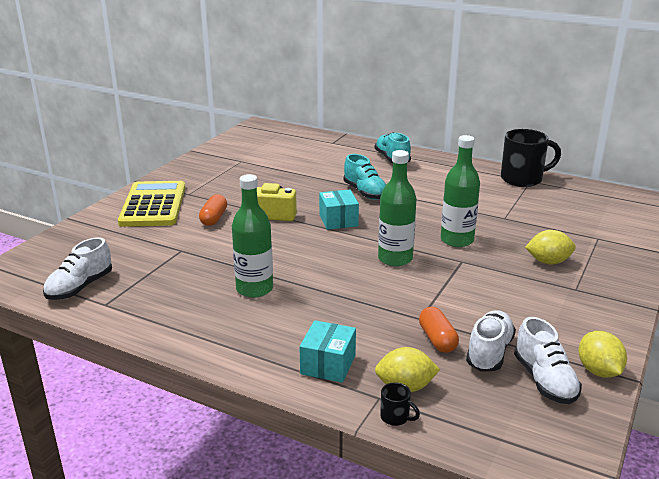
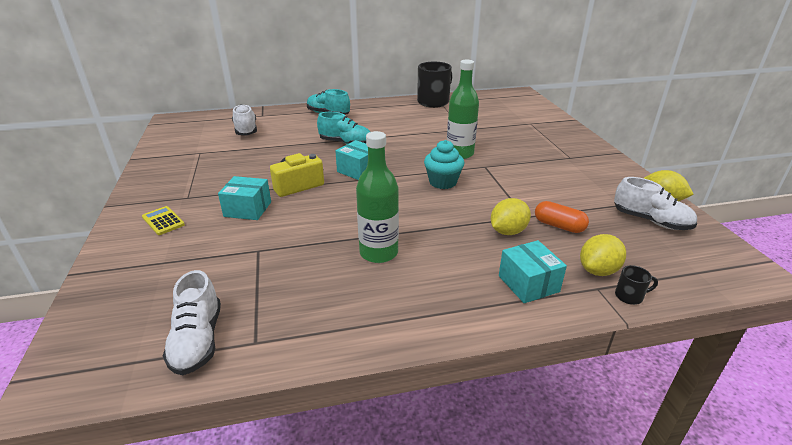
camera: 40 degrees left, 5 degrees up
yellow calculator [118,181,185,227] -> yellow calculator [142,206,185,235], size x0.42
orange capsule [199,194,227,226] -> turquoise box [218,176,271,220]
green bottle [378,150,417,266] -> turquoise cupcake [424,140,464,189]
white shoe [466,310,516,372] -> white shoe moved to [232,104,257,135]
yellow lemon [525,230,576,265] -> yellow lemon moved to [491,198,531,235]

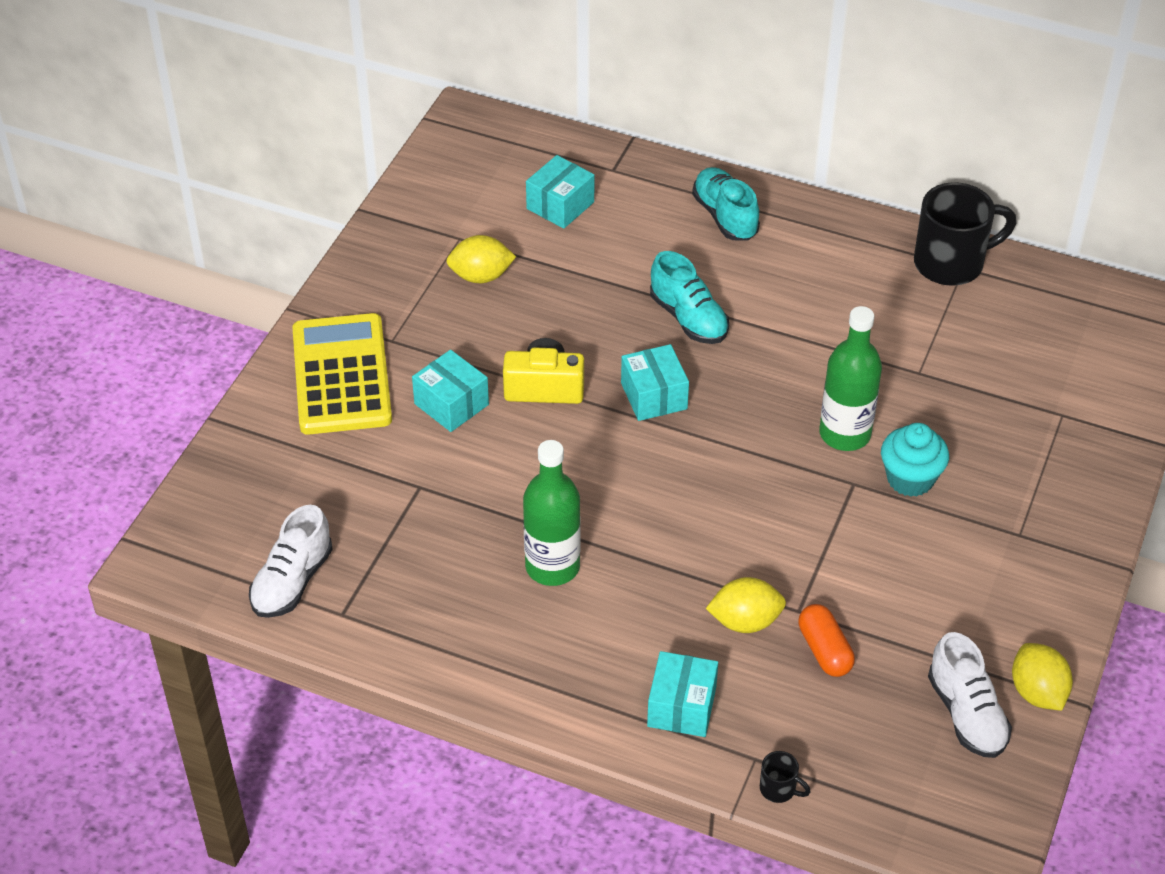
camera: 35 degrees right, 15 degrees up
yellow calculator [142,206,185,235] -> yellow calculator [292,313,392,434], size x2.35
white shoe [232,104,257,135] -> turquoise box [526,155,594,229]
turquoise cupcake [424,140,464,189] -> turquoise cupcake moved to [881,423,949,497]
yellow lemon [580,234,626,276] -> yellow lemon moved to [446,235,516,283]

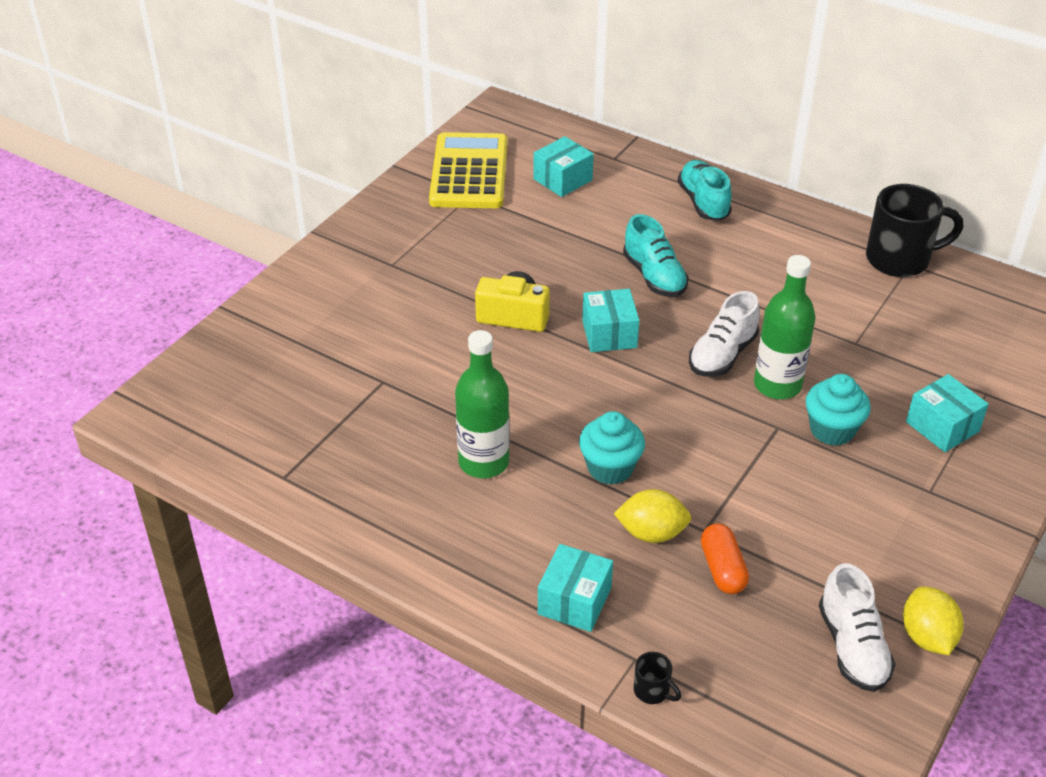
camera: 10 degrees right, 5 degrees down
white shoe [249,505,333,618] -> white shoe moved to [689,291,760,377]
yellow calculator [292,313,392,434] -> yellow calculator moved to [429,132,508,208]
turquoise box [412,350,489,432] -> turquoise box moved to [906,374,989,452]
yellow lemon [446,235,516,283] -> none
none -> turquoise cupcake [579,411,645,485]

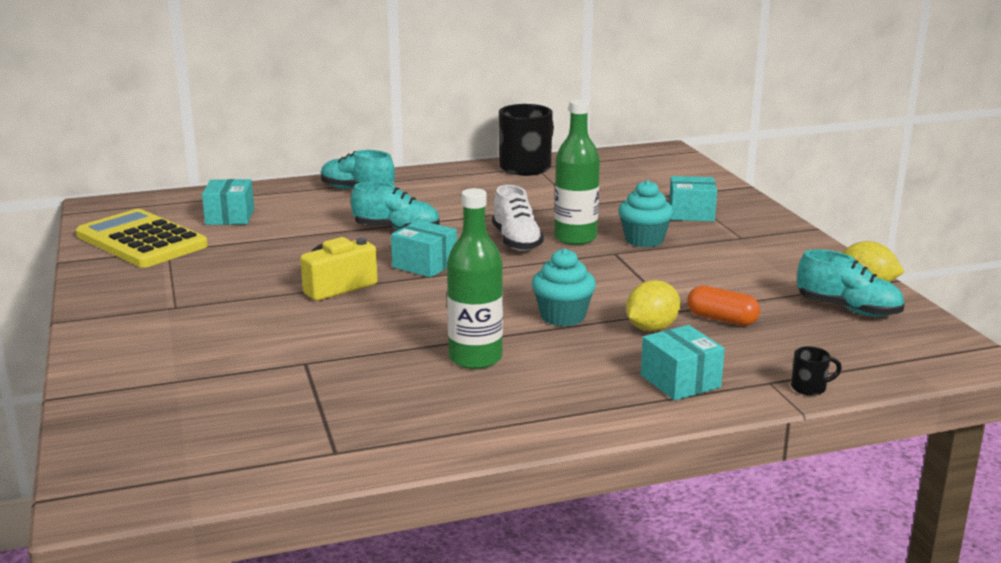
camera: 50 degrees left, 20 degrees down
white shoe [819,563,895,692] -> turquoise shoe [797,249,904,317]

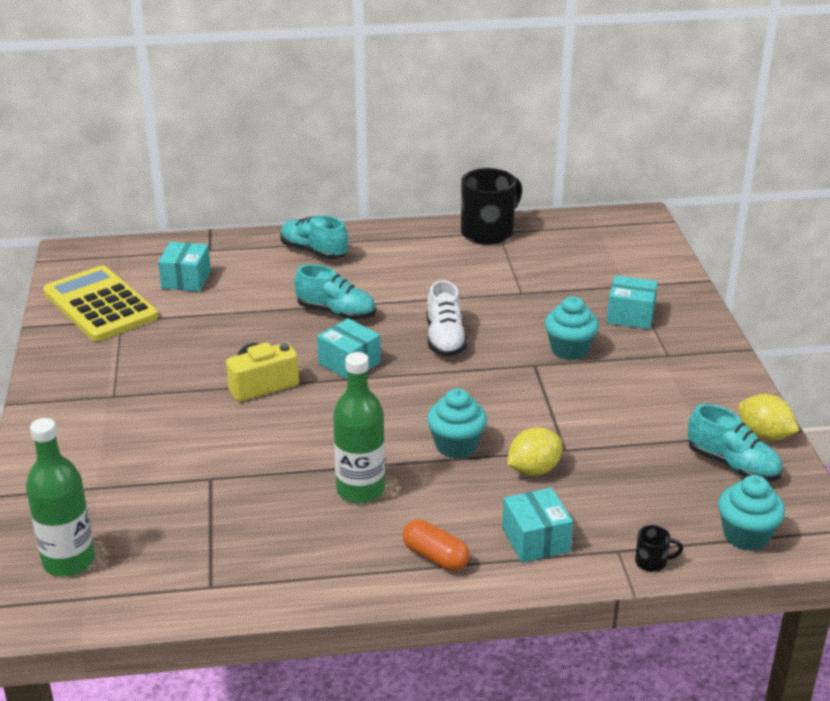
camera: 10 degrees right, 10 degrees up
green bottle [554,99,600,245] -> green bottle moved to [26,418,95,577]
orange capsule [687,286,760,326] -> orange capsule moved to [402,519,470,571]
none -> turquoise cupcake [718,475,785,551]

